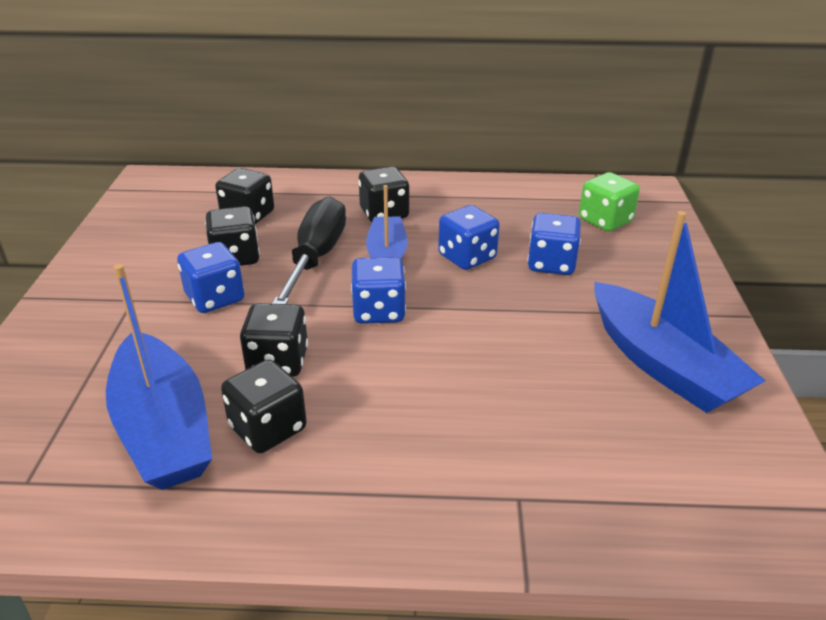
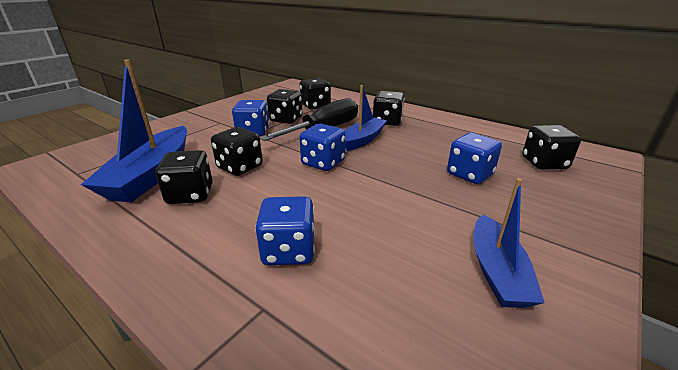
camera: 35 degrees right, 5 degrees down
blue dice [438,205,500,270] -> blue dice moved to [255,196,315,265]
green dice [579,172,640,232] -> black dice [522,125,581,170]
blue boat [594,211,766,413] -> blue boat [473,178,545,308], size x0.63

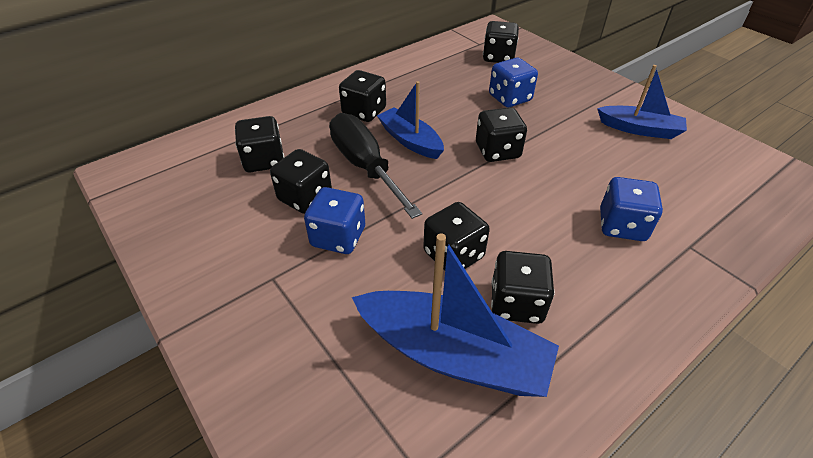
camera: 75 degrees left, 15 degrees up
blue dice [299,124,345,171] -> none
none -> black dice [476,107,527,162]

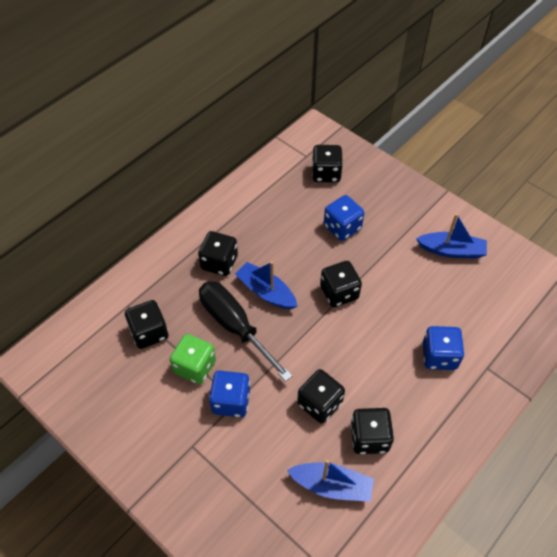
camera: 10 degrees left, 10 degrees up
black dice [270,149,332,214] -> green dice [170,334,216,384]
blue boat [352,233,559,397] -> blue boat [287,460,374,502], size x0.63

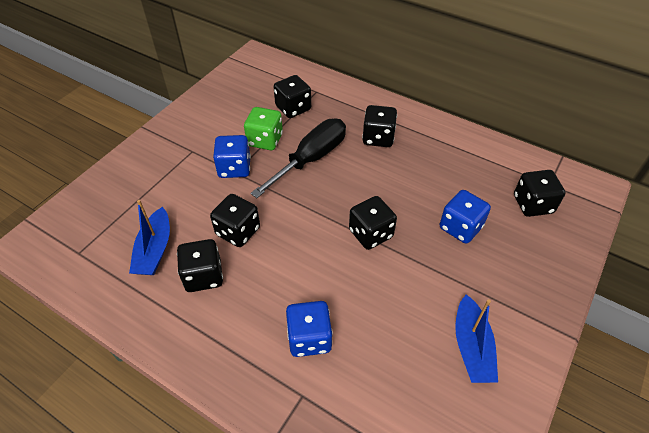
camera: 80 degrees right, 5 degrees down
blue boat [235,262,298,309] -> none

